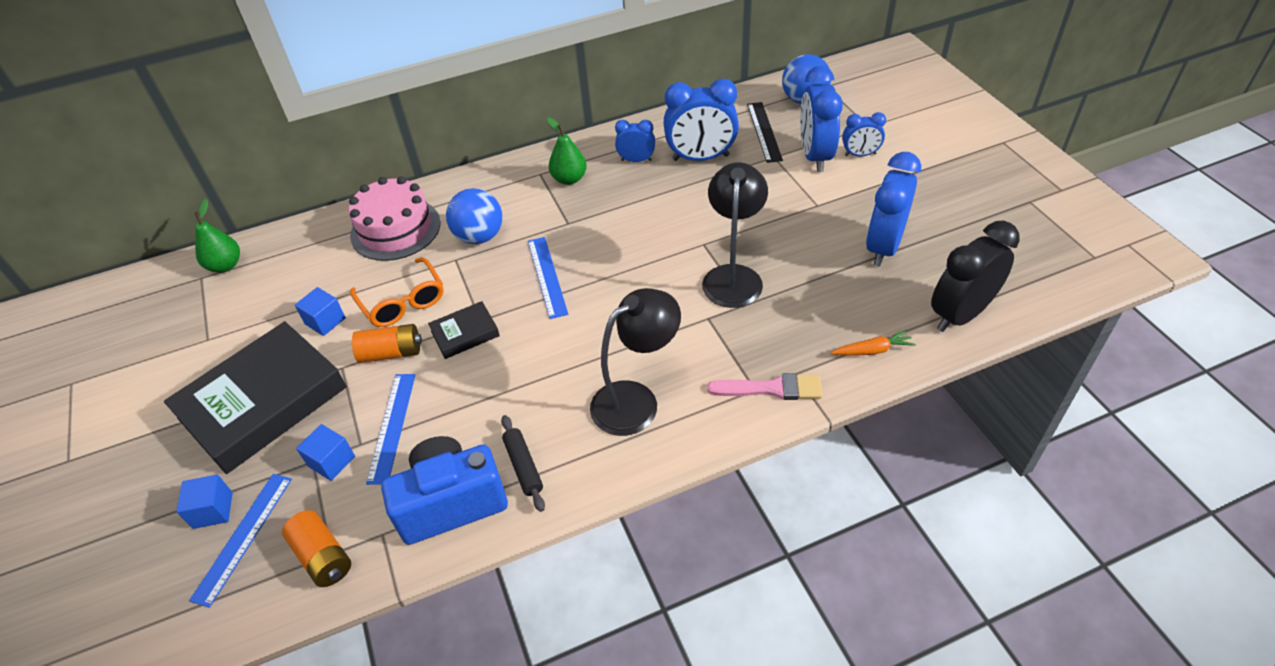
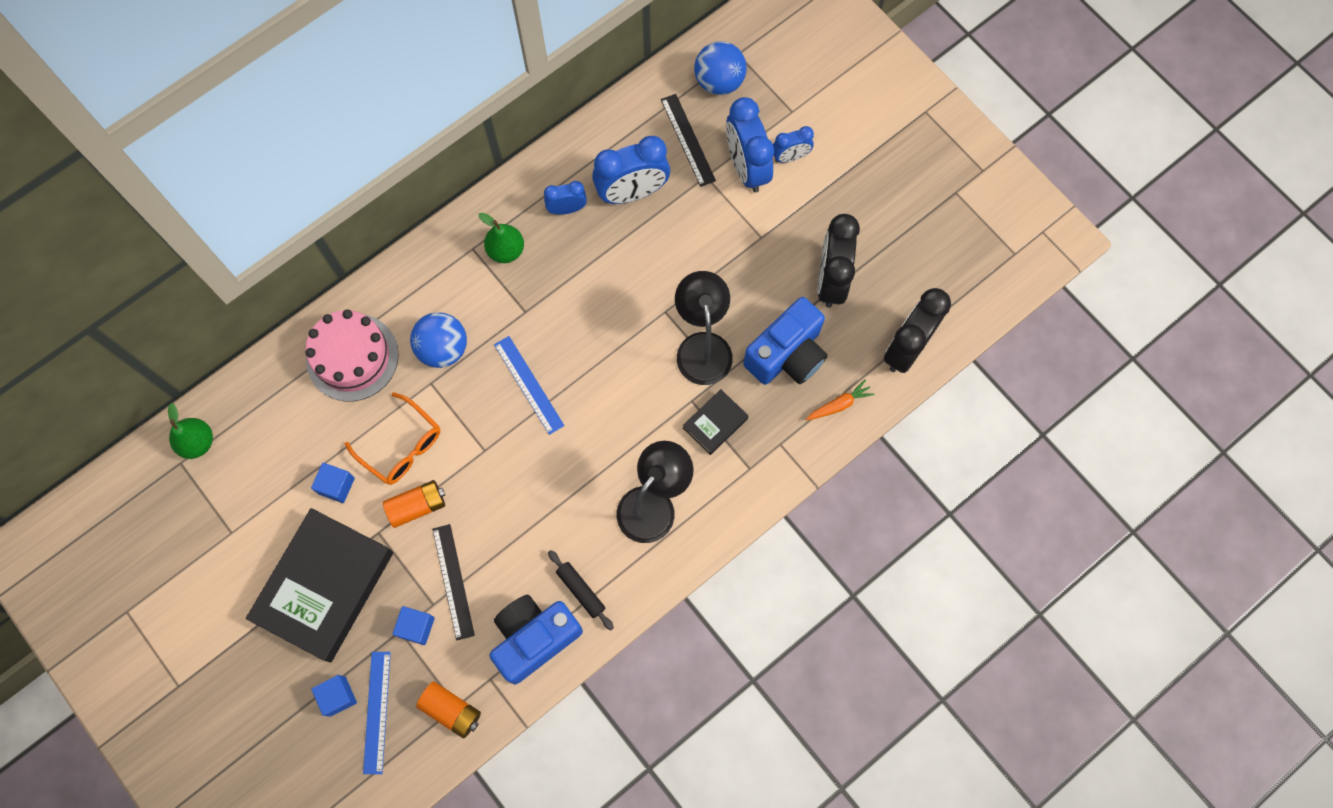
camera: 20 degrees left, 25 degrees up
blue ruler [366,374,415,485] -> black ruler [432,524,475,641]
black book [428,301,500,359] -> black book moved to [683,389,748,455]
pink brush [707,373,822,400] -> none
blue clock [866,152,921,266] -> black clock [817,214,860,308]
none -> blue camera [743,297,827,385]

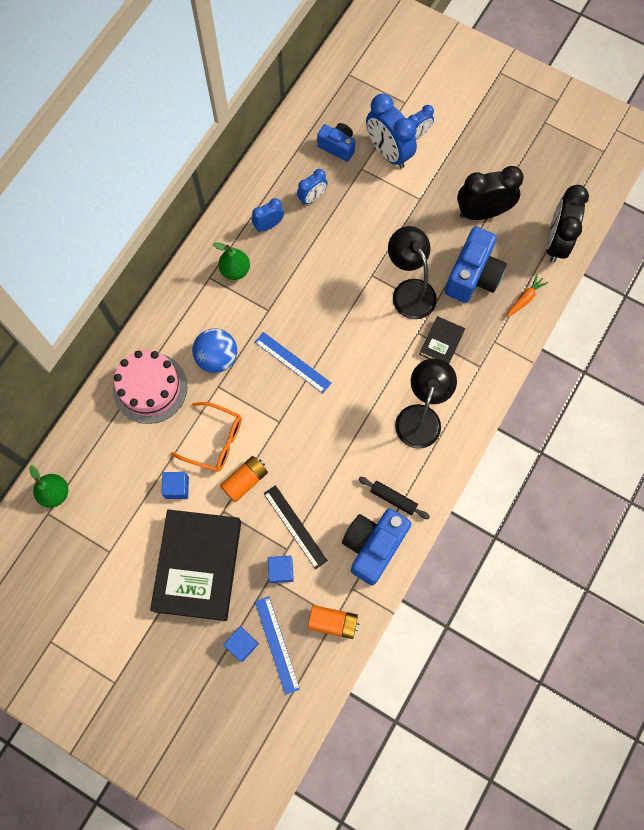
camera: 20 degrees left, 0 degrees up
blue clock [592,136,670,204] -> blue clock [297,169,328,205], size x0.55
black ruler [661,94,716,187] -> blue camera [317,123,355,162]
blue ball [694,41,747,95] -> none
black clock [817,214,860,308] -> black clock turned 90 degrees clockwise [457,166,524,220]

